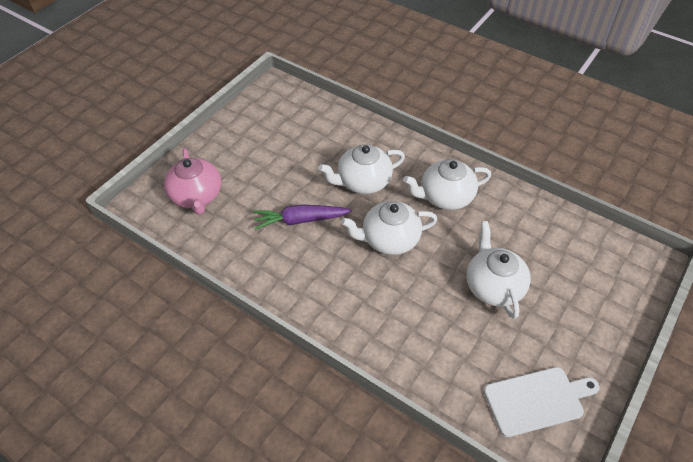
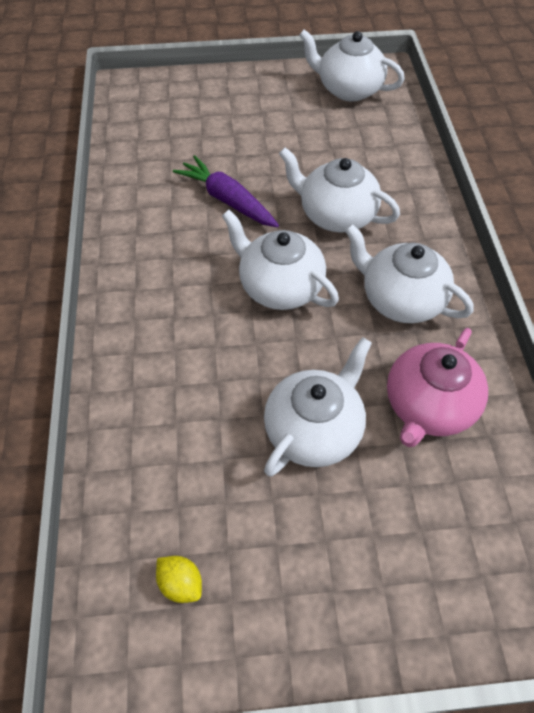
camera: 50 degrees right, 5 degrees up
pink teapot [164,148,221,215] -> pink teapot moved to [387,328,488,447]
white cutting board [484,367,600,437] -> yellow lemon [156,556,202,603]
none -> white teapot [299,29,405,102]

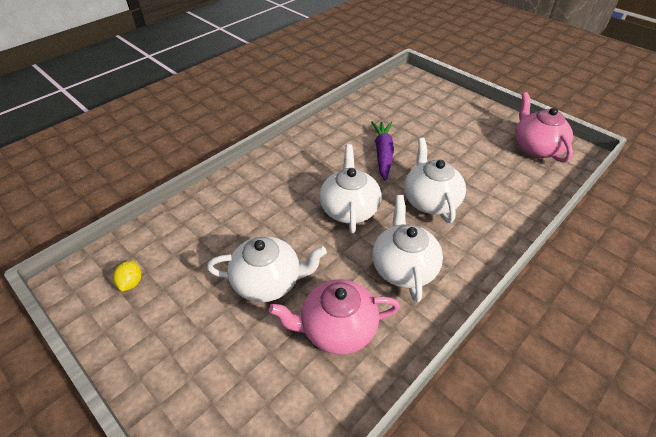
camera: 50 degrees right, 10 degrees down
white teapot [299,29,405,102] -> pink teapot [515,92,573,162]

